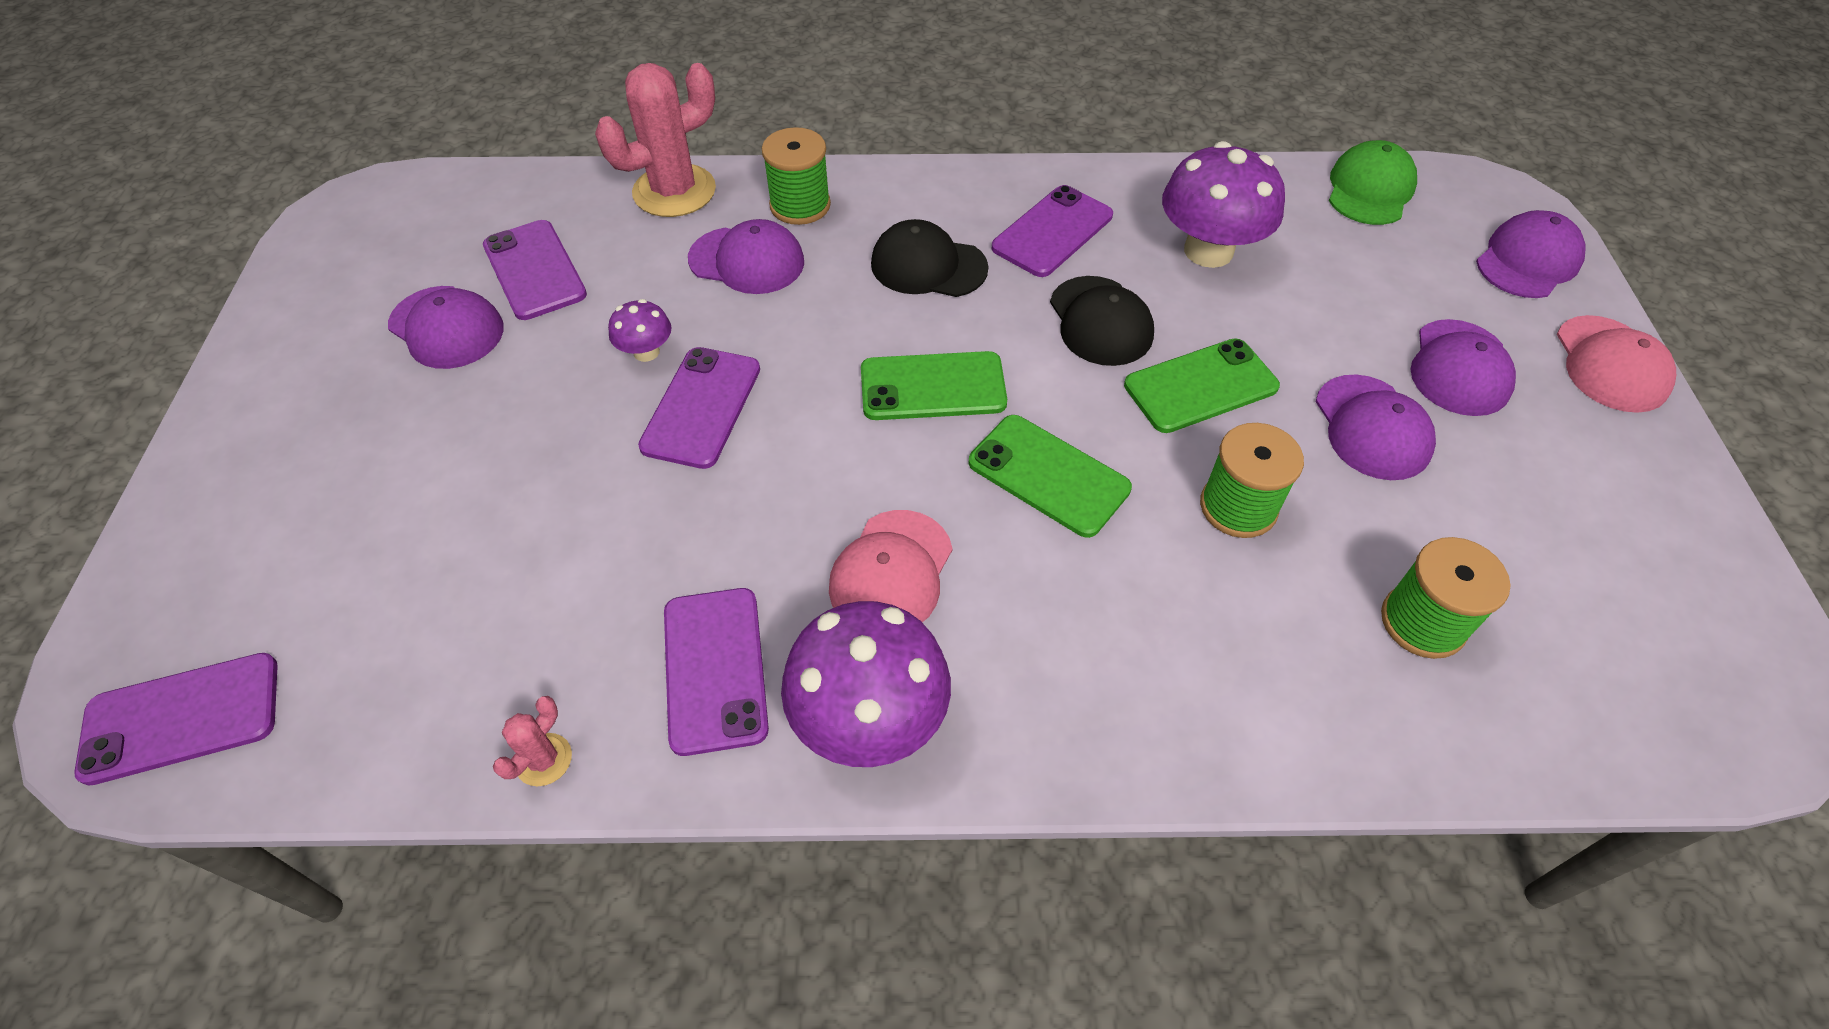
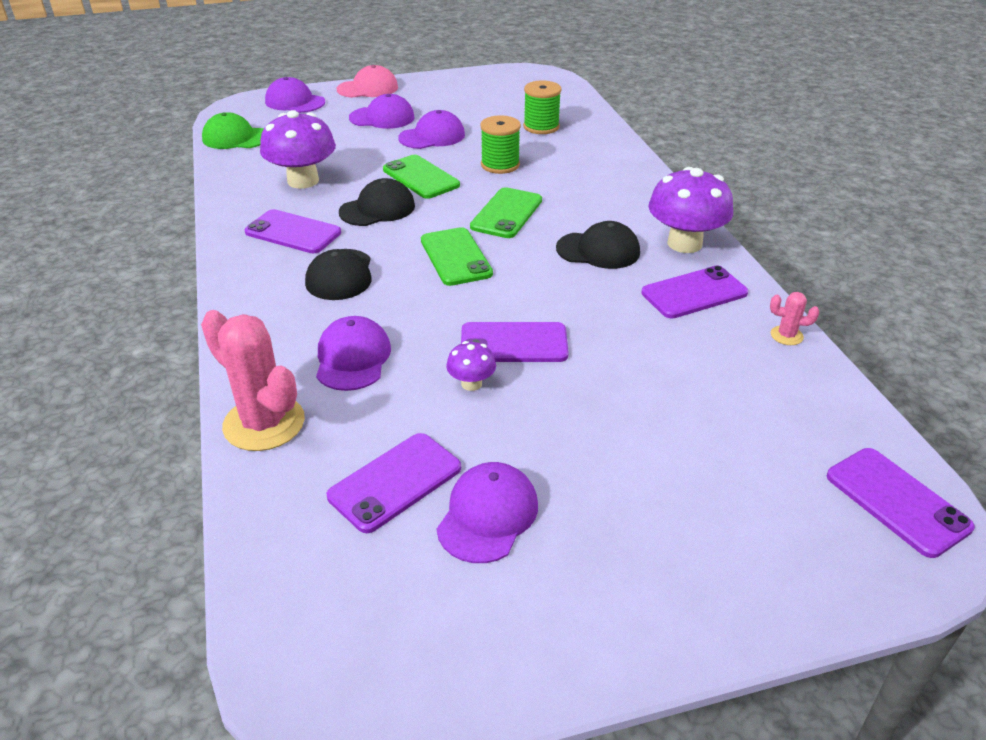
camera: 105 degrees left, 15 degrees down
green spool [762,127,831,225] -> none
pink cap [829,510,953,623] -> black cap [556,221,640,269]

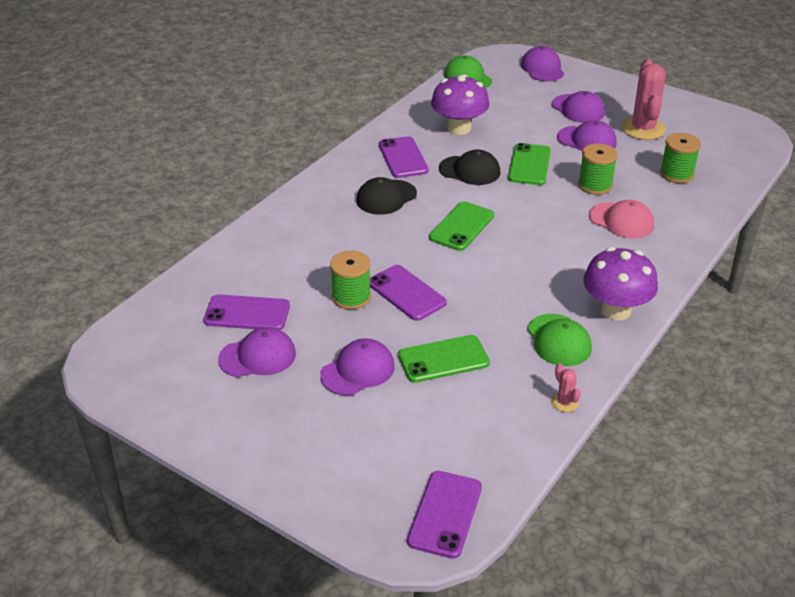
camera: 50 degrees right, 0 degrees up
pink cactus [201,310,305,451] -> pink cactus moved to [621,59,666,140]
purple cap [316,316,391,391] -> purple cap moved to [320,338,395,396]
pink cap [337,65,398,98] -> pink cap moved to [589,200,654,239]
purple mushroom [446,341,496,391] -> green spool [330,251,371,310]
green phone [470,187,542,238] -> green phone moved to [398,335,490,383]
black cap [556,221,640,269] -> none
purple phone [641,266,748,319] -> green cap [527,314,592,366]

